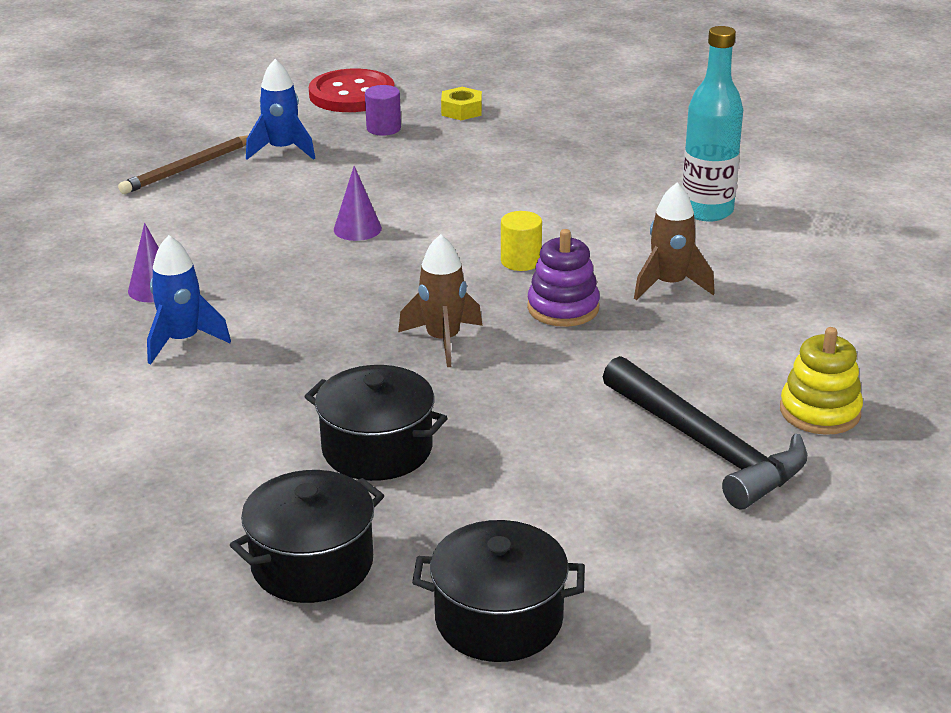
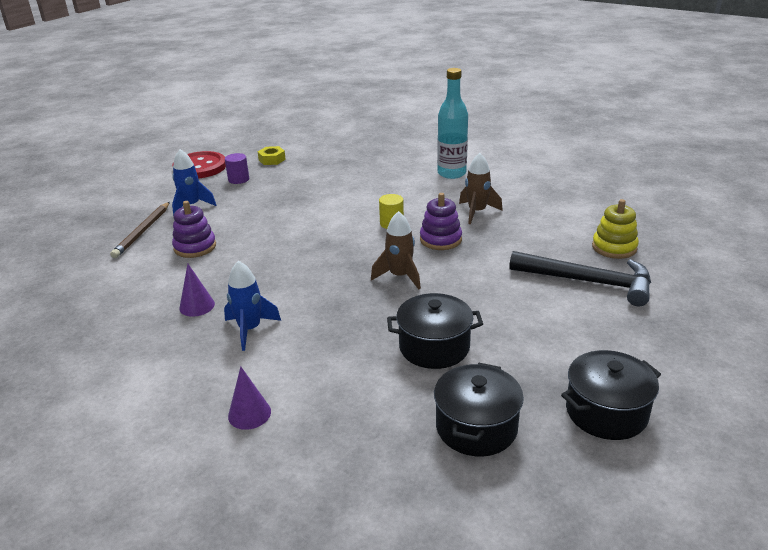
camera: 30 degrees left, 0 degrees up
purple cone [334,166,382,241] -> purple cone moved to [228,366,271,430]
none -> purple stacking toy [172,201,216,258]

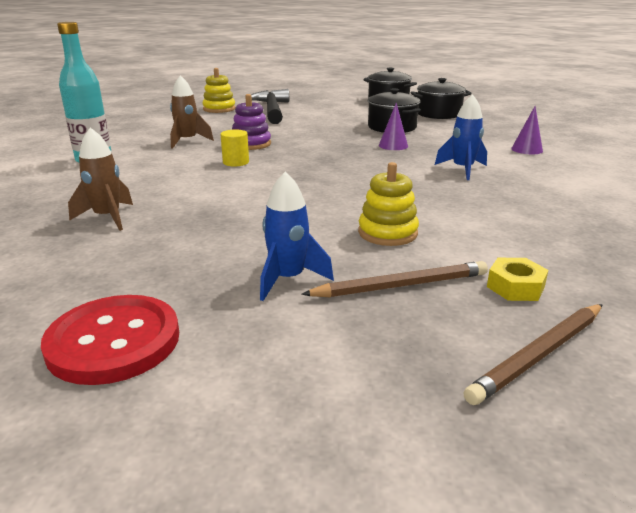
camera: 120 degrees left, 5 degrees down
purple stacking toy [172,201,216,258] -> yellow stacking toy [358,162,419,246]
purple cone [179,264,215,317] -> purple cone moved to [379,103,408,150]
purple cylinder [225,153,249,184] -> none
yellow nut [258,146,286,165] -> yellow nut moved to [487,258,548,301]
brown rocket [371,211,421,290] -> brown rocket moved to [68,127,133,231]
none -> brown pencil [464,304,603,405]

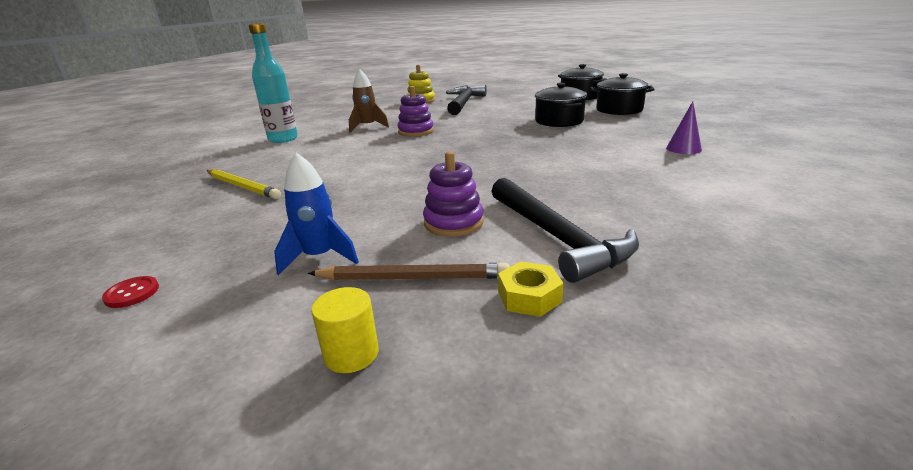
camera: 20 degrees right, 0 degrees up
red button [41,295,179,385] -> red button [102,276,159,308], size x0.42
brown rocket [68,127,133,231] -> yellow pencil [206,169,281,199]
yellow cylinder [220,130,249,167] -> yellow cylinder moved to [311,287,379,373]
yellow stacking toy [358,162,419,246] -> purple stacking toy [423,151,484,237]
purple cone [379,103,408,150] -> none
blue rocket [435,94,487,180] -> none
brown pencil [464,304,603,405] -> none
none -> black hammer [491,178,639,283]

